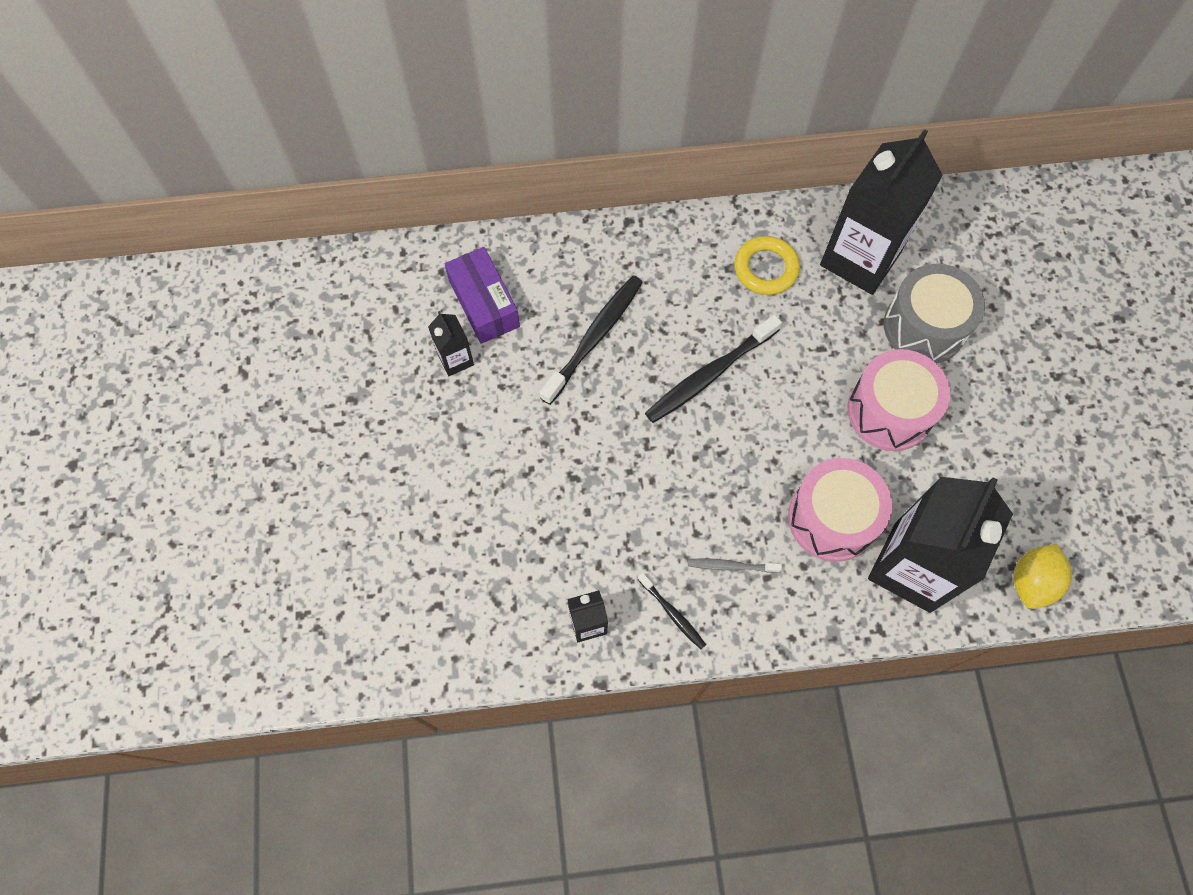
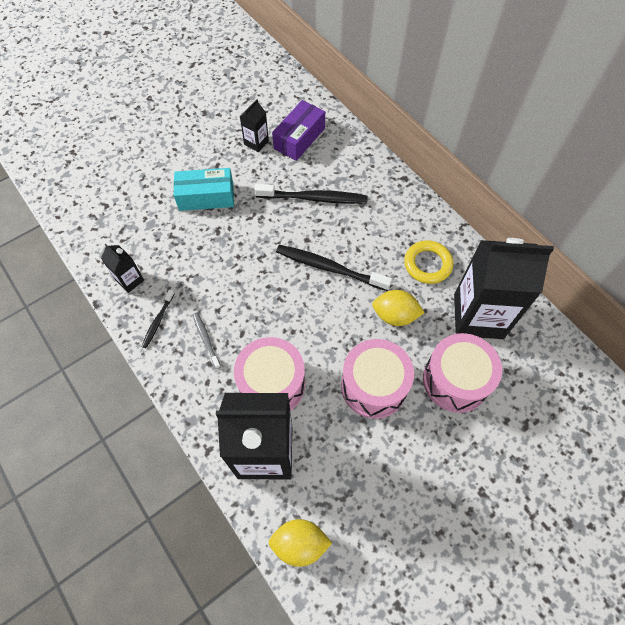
camera: 60 degrees right, 5 degrees down
grey drum [884,264,985,363] -> pink drum [423,333,502,413]
none -> turquoise box [174,168,234,211]
none -> yellow lemon [372,290,425,326]

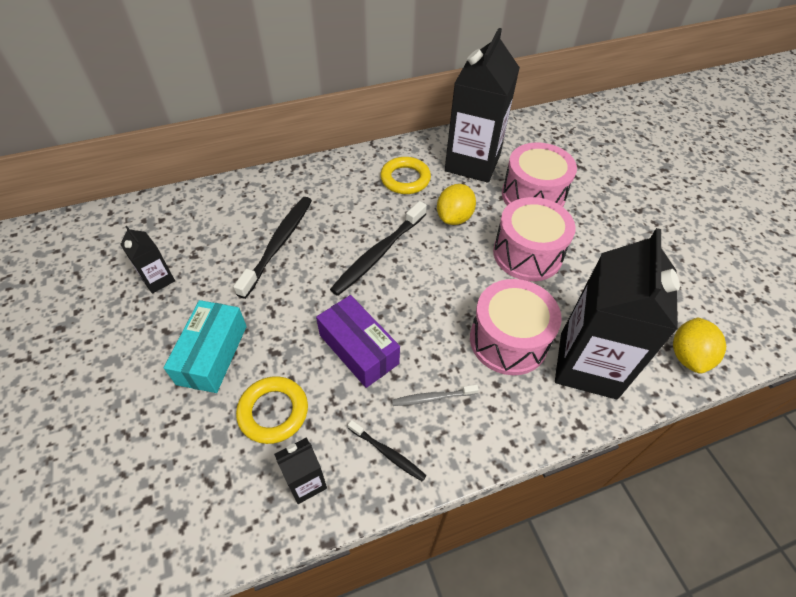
camera: 75 degrees left, 10 degrees down
purple box [272,100,325,161] -> purple box moved to [316,295,400,388]
none -> yellow ring [236,376,308,444]

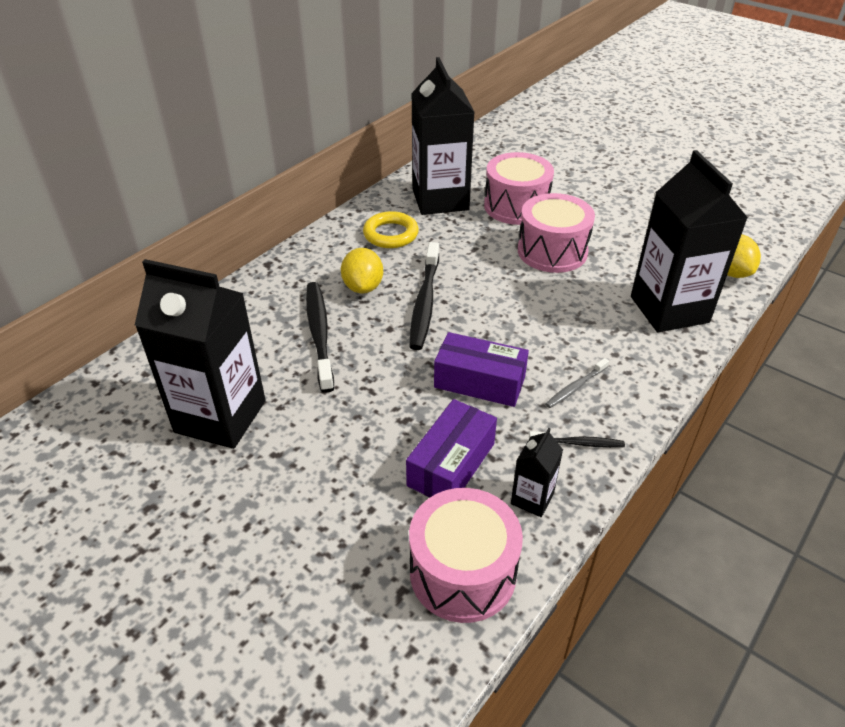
camera: 30 degrees left, 10 degrees down
black carton [120,226,175,294] -> black carton [135,259,266,449], size x2.24
turquoise box [164,300,247,393] -> none
yellow ring [236,376,308,444] -> purple box [406,399,497,497]
yellow lemon [437,184,476,225] -> yellow lemon moved to [341,248,383,293]
pink drum [470,279,562,375] -> pink drum moved to [409,488,523,623]

